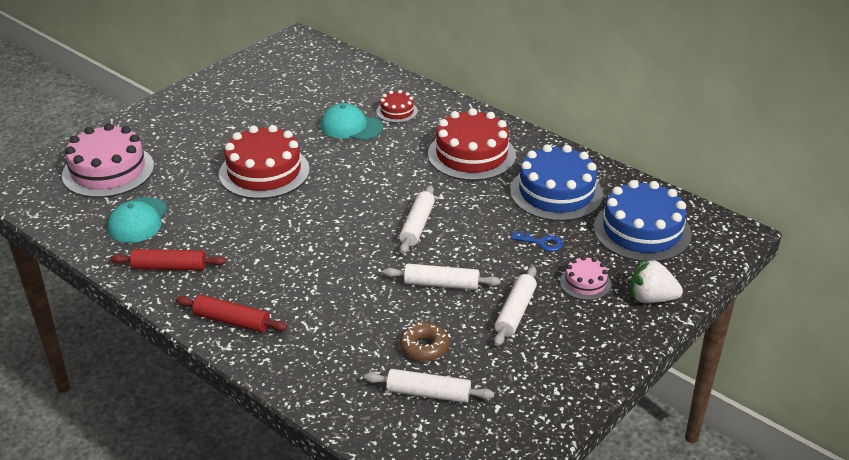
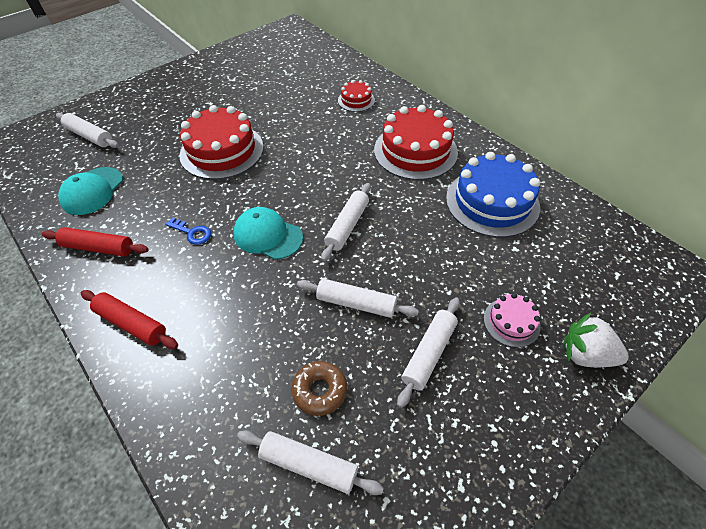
camera: 10 degrees right, 15 degrees up
pink cake [62,123,154,198] -> white rolling pin [56,113,119,148]
turquoise cap [321,103,383,140] -> turquoise cap moved to [233,207,303,260]
blue key [511,231,563,252] -> blue key moved to [165,217,211,245]
blue cake [594,180,692,262] -> none

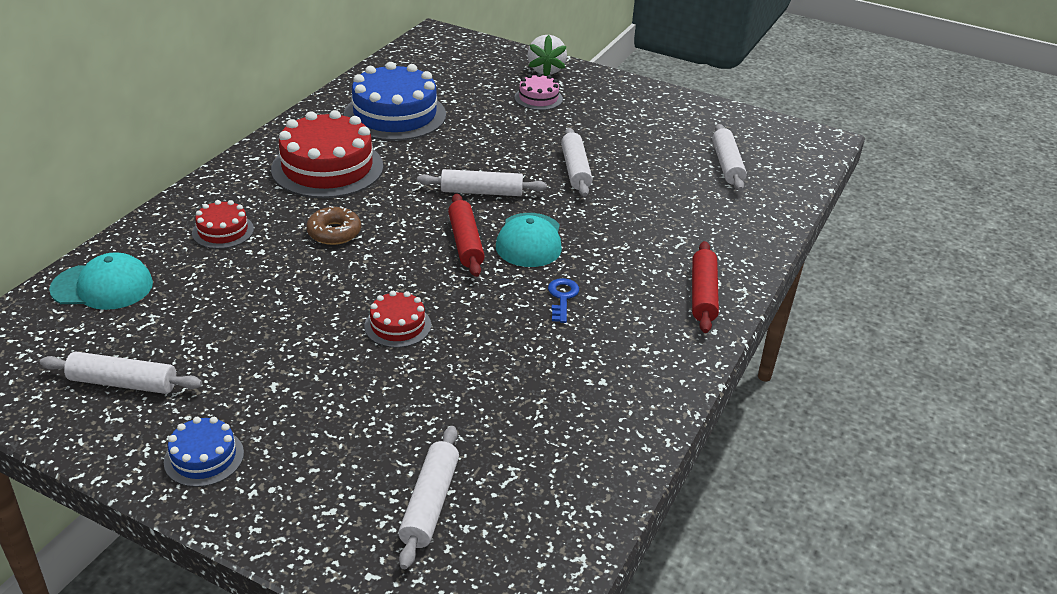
camera: 115 degrees left, 15 degrees down
red rolling pin [42,227,149,256] -> red rolling pin moved to [448,194,485,277]
turquoise cap [58,167,123,215] -> turquoise cap moved to [49,253,153,310]
red cake [179,105,264,180] -> red cake [364,291,431,348], size x0.50
brown donut [291,361,347,416] -> brown donut moved to [306,206,361,245]
white rolling pin [397,297,460,408] -> white rolling pin moved to [40,352,202,394]
none -> blue cake [164,417,244,487]

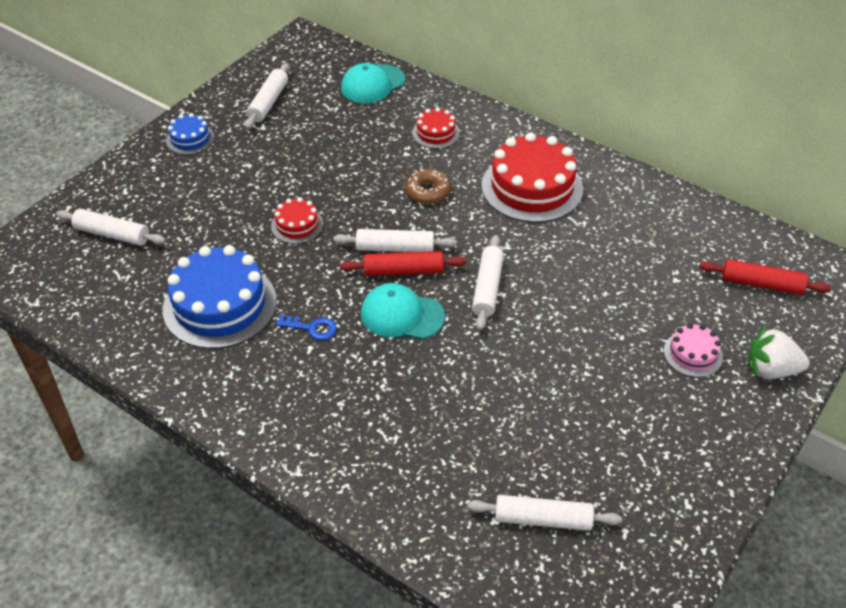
camera: 100 degrees right, 10 degrees up
turquoise cap [49,253,153,310] -> turquoise cap turned 45 degrees clockwise [341,63,405,103]
blue cake [344,62,446,141] -> blue cake moved to [162,245,277,349]
white rolling pin [561,128,592,197] -> white rolling pin moved to [333,229,457,252]
red rolling pin [692,241,719,333] -> red rolling pin moved to [700,259,831,295]

